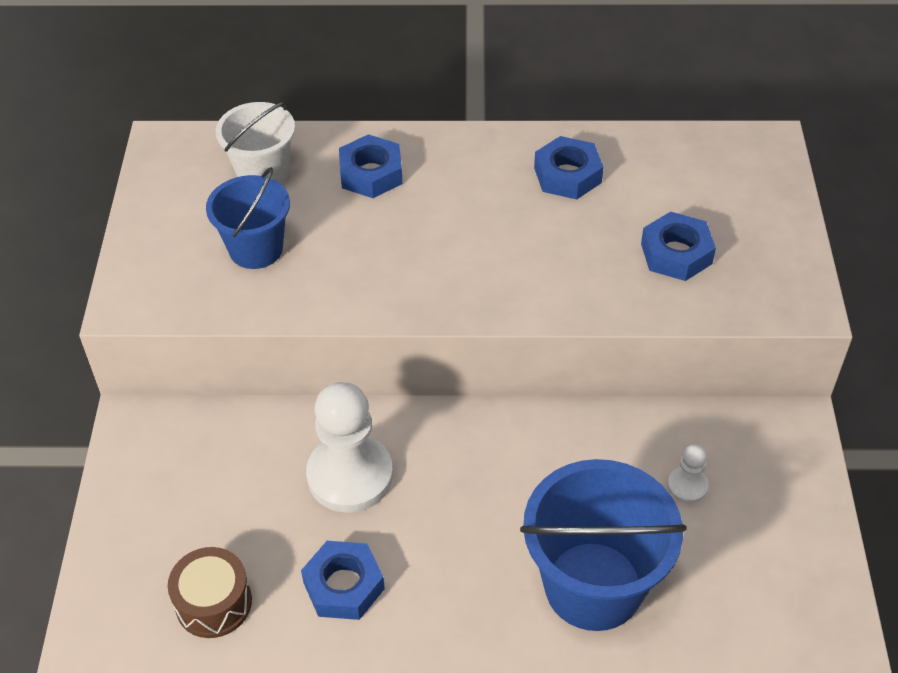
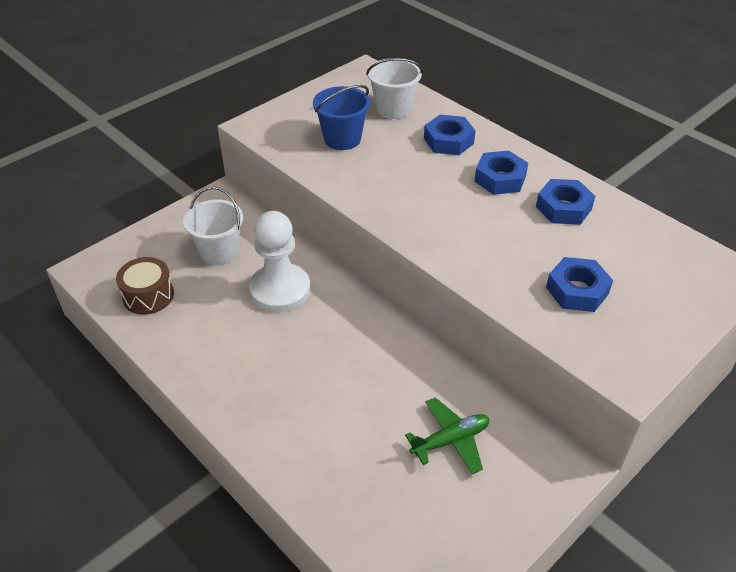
camera: 45 degrees right, 5 degrees down
blue nut [301,541,385,620] -> blue nut moved to [474,151,528,195]
blue bucket [520,459,687,631] -> none
white pawn [667,444,709,504] -> green plane [405,397,489,474]
none -> white bucket [183,187,243,265]

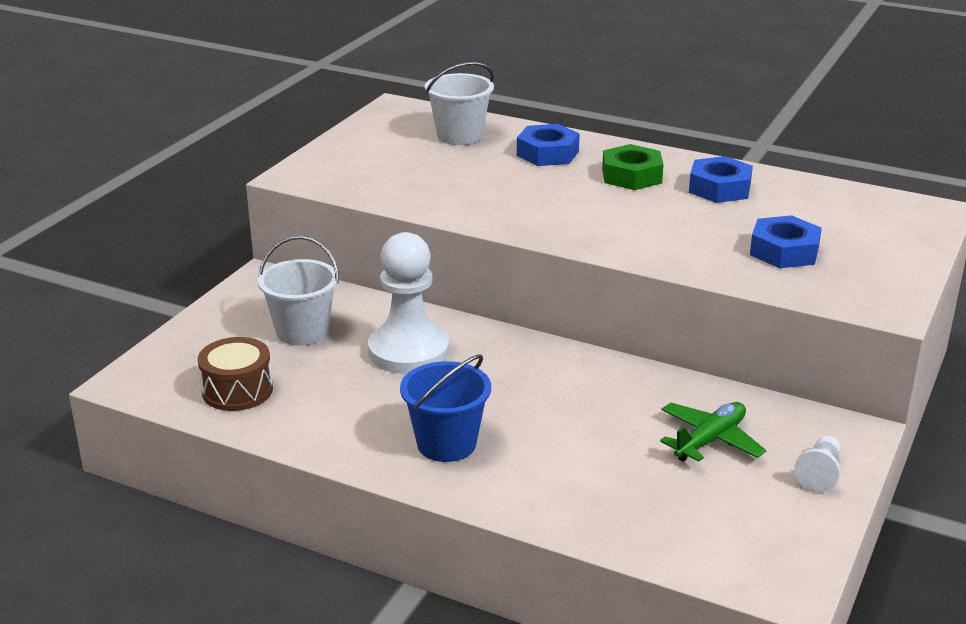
camera: 20 degrees left, 15 degrees down
blue bucket [313,85,370,150] -> blue bucket moved to [400,354,491,462]
blue nut [474,151,528,195] -> green nut [602,144,664,190]
none -> white pawn [794,436,841,492]

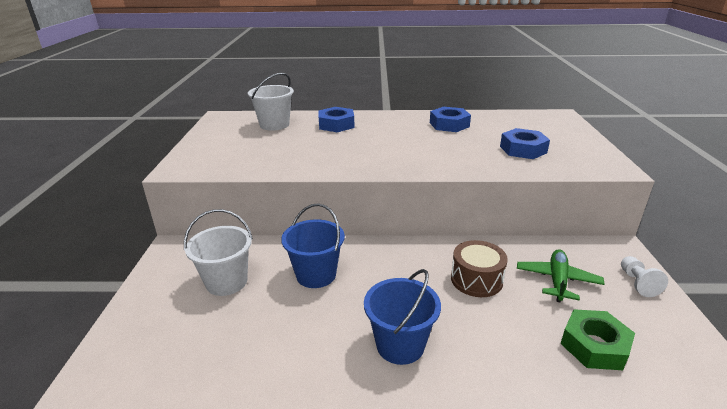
camera: 25 degrees left, 0 degrees up
brown drum [198,337,273,411] -> brown drum moved to [451,240,508,297]
white pawn [368,232,449,374] -> blue bucket [281,203,345,288]
green nut [602,144,664,190] -> green nut moved to [561,309,635,370]

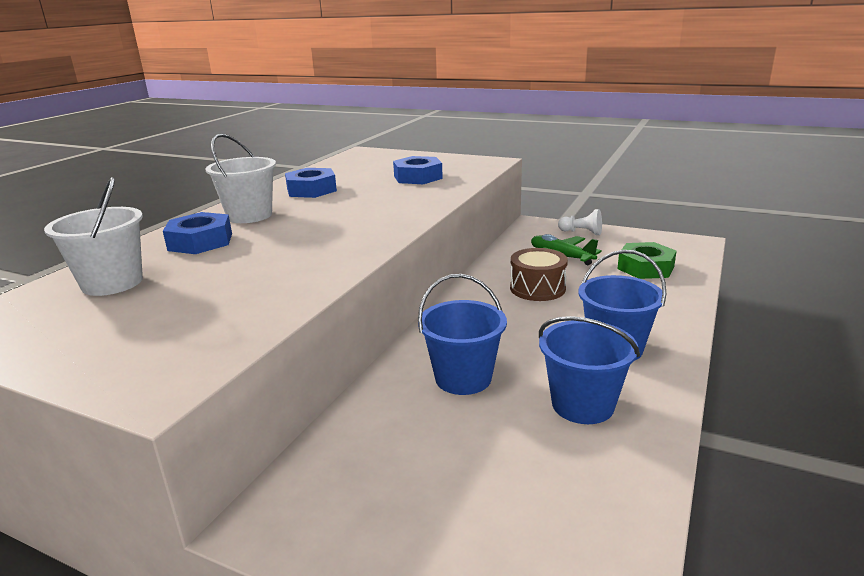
camera: 65 degrees left, 5 degrees down
white bucket [184,209,253,296] -> white bucket moved to [205,134,276,223]
none -> blue bucket [539,316,640,424]

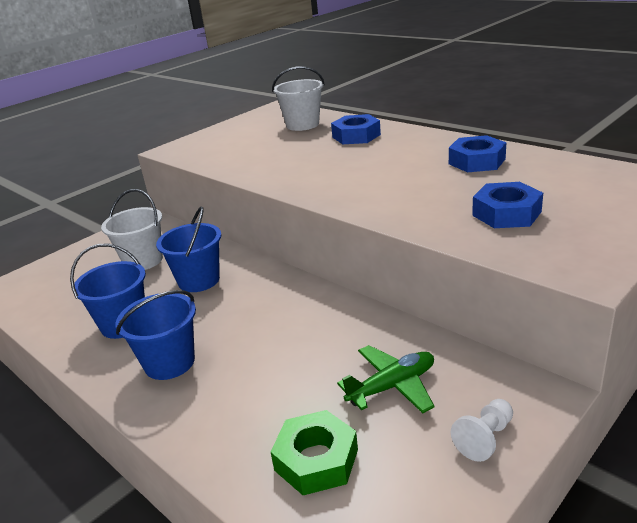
camera: 110 degrees right, 5 degrees up
white bucket [205,134,276,223] -> white bucket moved to [101,189,163,270]
brown drum [510,248,568,301] -> none

